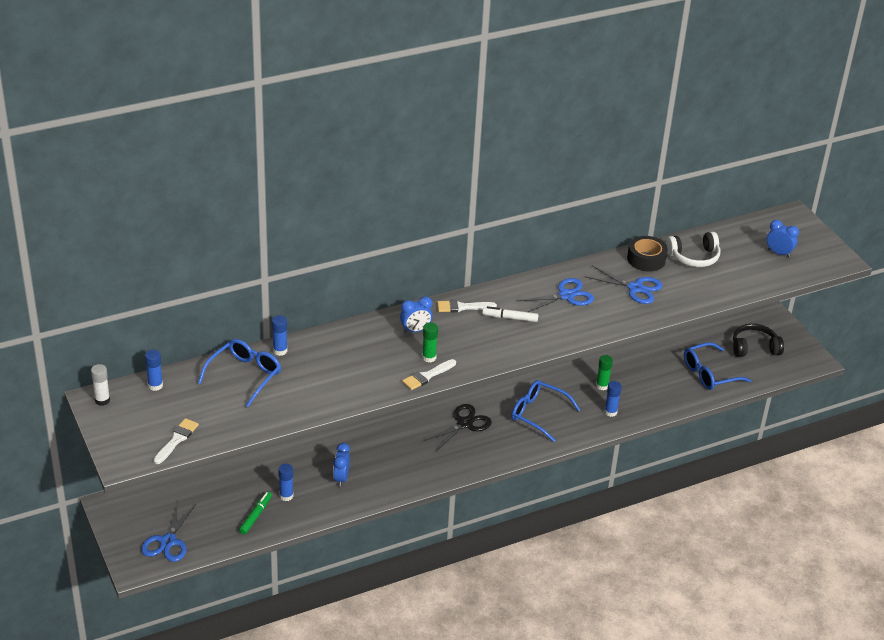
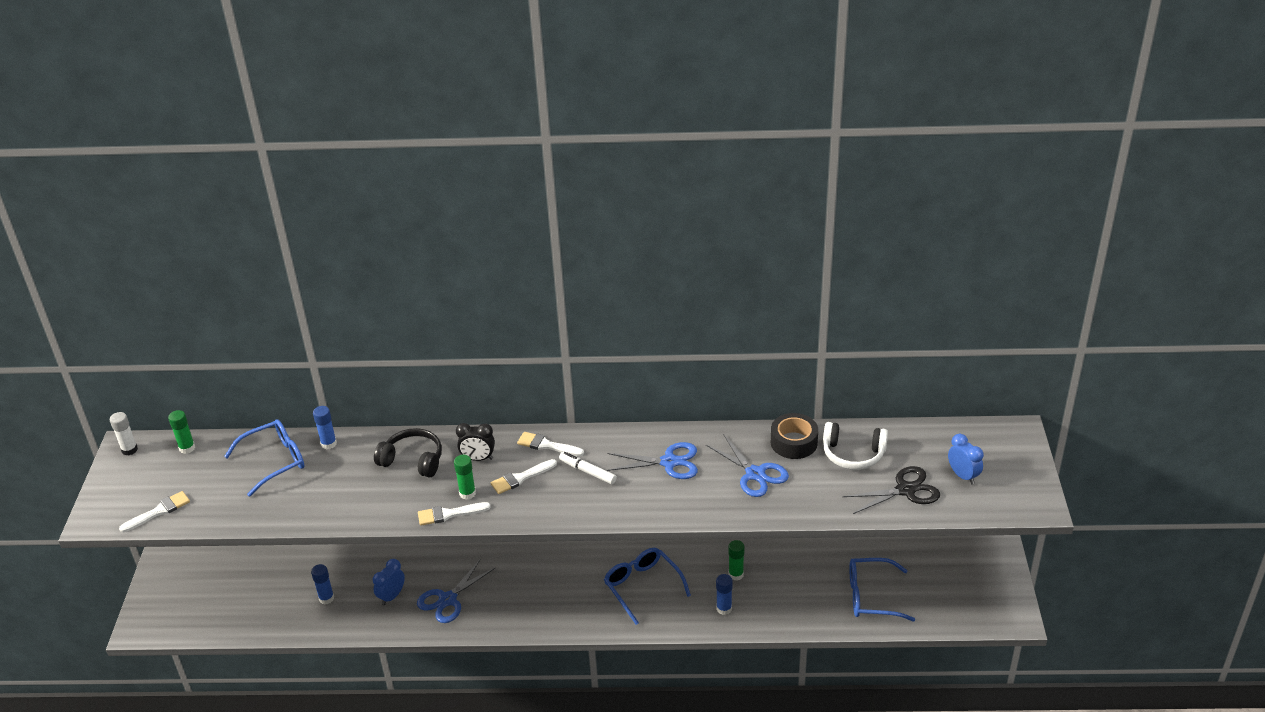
camera: 30 degrees right, 0 degrees up
blue scissors [141,501,197,562] -> blue scissors moved to [417,560,496,623]
blue glue stick [145,350,163,391] -> green glue stick [168,410,195,454]
green marker [239,491,272,534] -> none
blue clock [400,297,433,333] -> black clock [456,423,495,461]
black scissors [422,404,492,451] -> black scissors moved to [842,466,940,514]
black headphones [733,324,784,357] -> black headphones moved to [374,428,442,478]
none -> white brush [491,459,557,494]

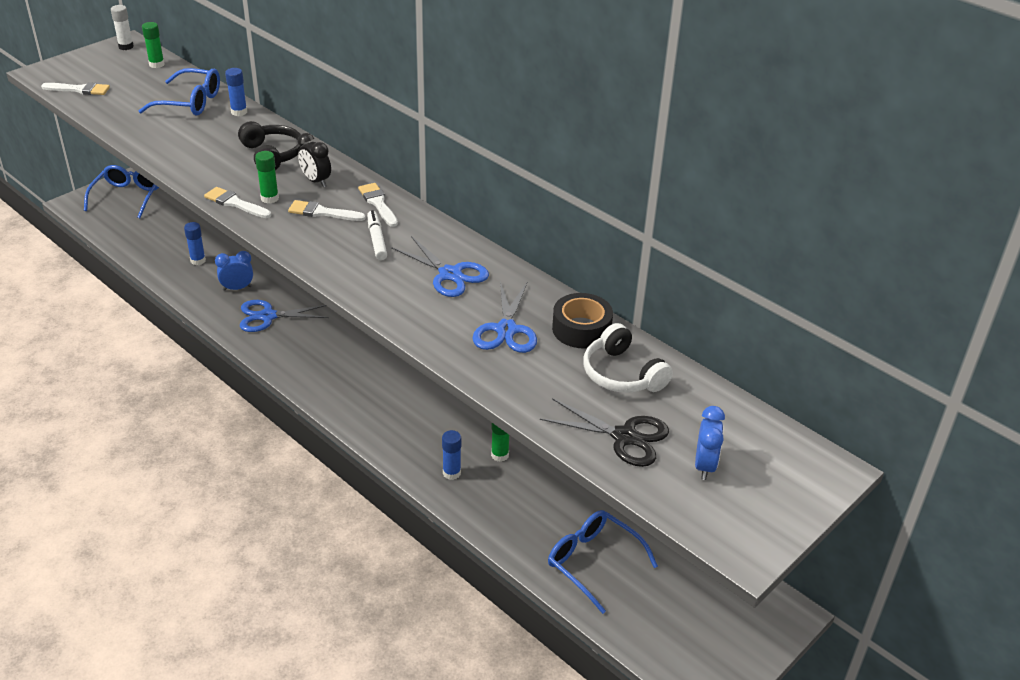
camera: 40 degrees right, 0 degrees up
blue glasses [604,548,691,625] -> blue glasses moved to [84,165,159,218]

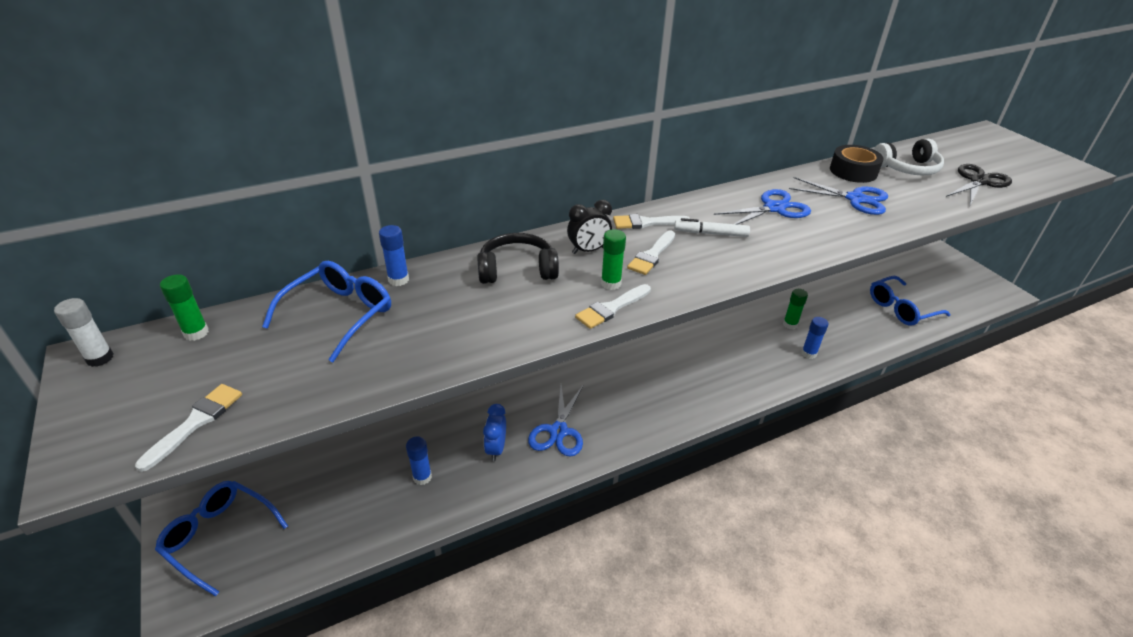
camera: 70 degrees left, 0 degrees up
blue clock [695,406,725,480] -> none

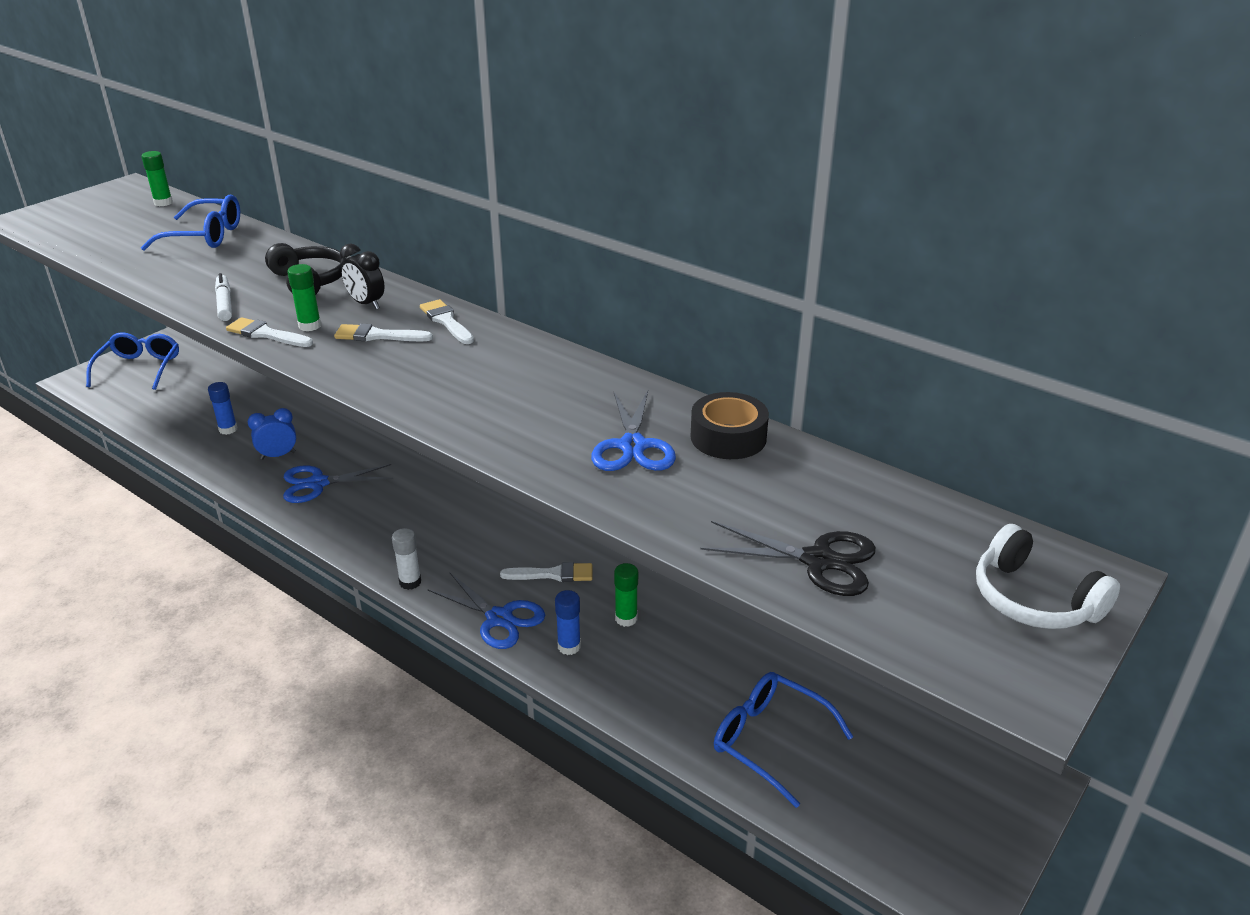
camera: 65 degrees right, 5 degrees down
white glue stick [54,298,114,367] -> white glue stick moved to [392,528,421,590]
white brush [135,384,242,472] -> white brush moved to [500,562,593,582]
blue glue stick [379,225,409,286] -> none
white marker [674,218,750,237] -> white marker moved to [215,273,232,321]
blue scissors [714,189,811,225] -> blue scissors moved to [427,573,545,649]
white headphones [873,139,944,175] -> white headphones moved to [976,524,1120,629]

